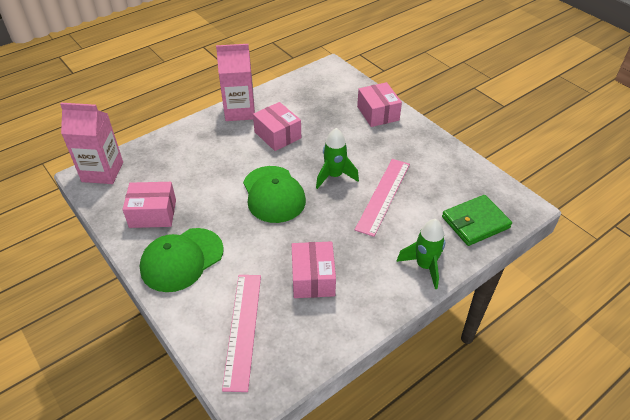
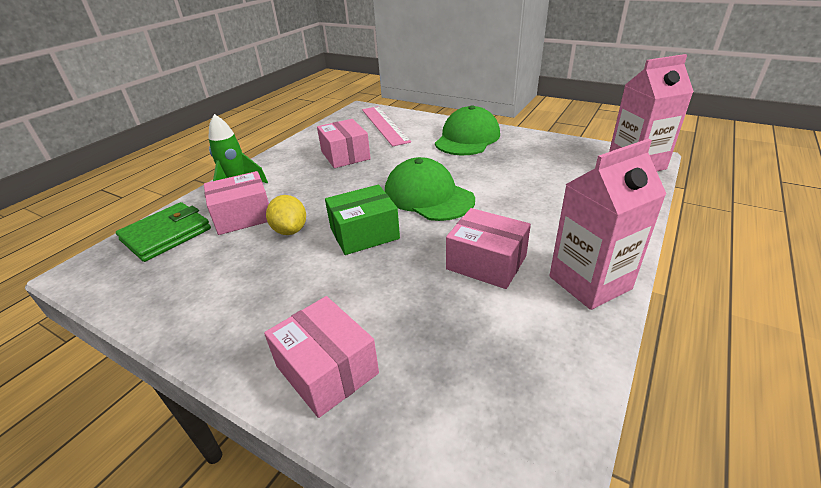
camera: 160 degrees right, 10 degrees down
pink box [122,182,176,228] -> pink box moved to [204,171,269,235]
green rocket [316,128,359,189] -> green box [325,185,400,255]
pink ruler [355,159,410,237] -> yellow lemon [266,195,306,235]

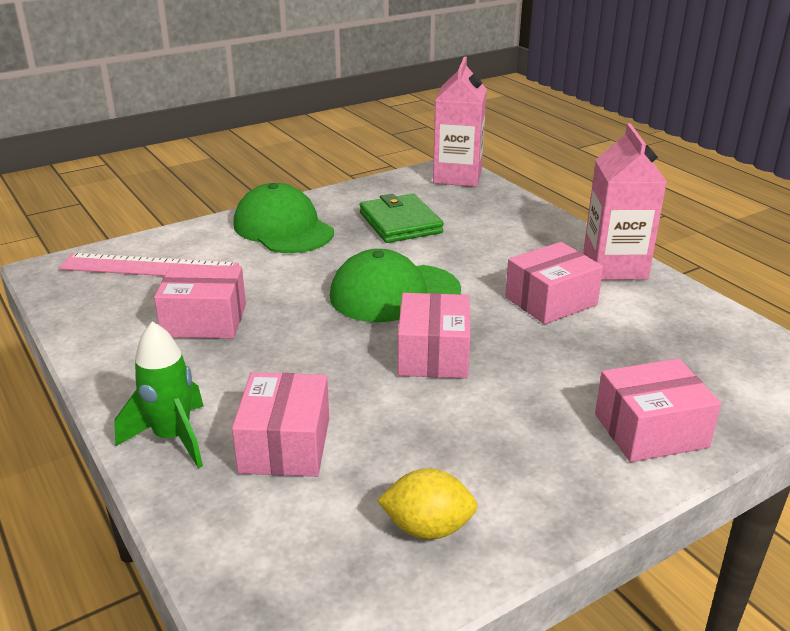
camera: 65 degrees left, 5 degrees down
green wallet [116,202,211,262] -> green wallet moved to [360,194,444,243]
yellow lemon [266,195,306,235] -> yellow lemon moved to [377,469,478,539]
green box [325,185,400,255] -> pink box [398,293,470,379]

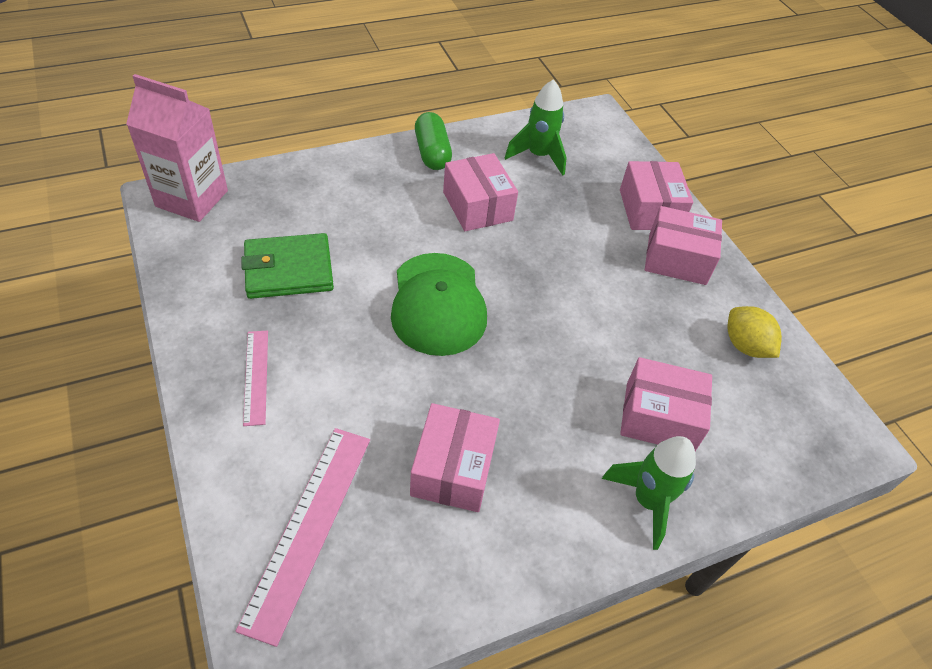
camera: 85 degrees left, 20 degrees up
green cap [233,183,334,253] -> pink ruler [243,331,268,426]
yellow lemon [377,469,478,539] -> yellow lemon turned 45 degrees counterclockwise [727,306,782,358]
pink box [398,293,470,379] -> pink box moved to [645,206,722,285]
pink carton [583,123,667,280] -> green capsule [415,112,452,170]
none -> green rocket [505,79,567,175]

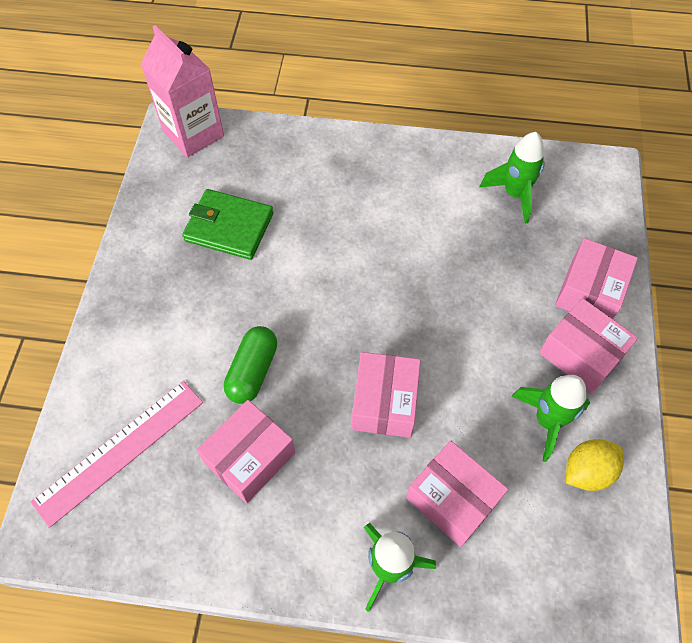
camera: 35 degrees right, 10 degrees up
pink ruler [243,331,268,426] -> none
green cap [391,253,487,356] -> none
green capsule [415,112,452,170] -> green capsule moved to [224,326,277,404]
pink box [443,153,518,231] -> pink box moved to [352,352,421,438]
yellow lemon [727,306,782,358] -> yellow lemon turned 60 degrees clockwise [566,439,624,491]
none -> green rocket [511,375,590,462]

